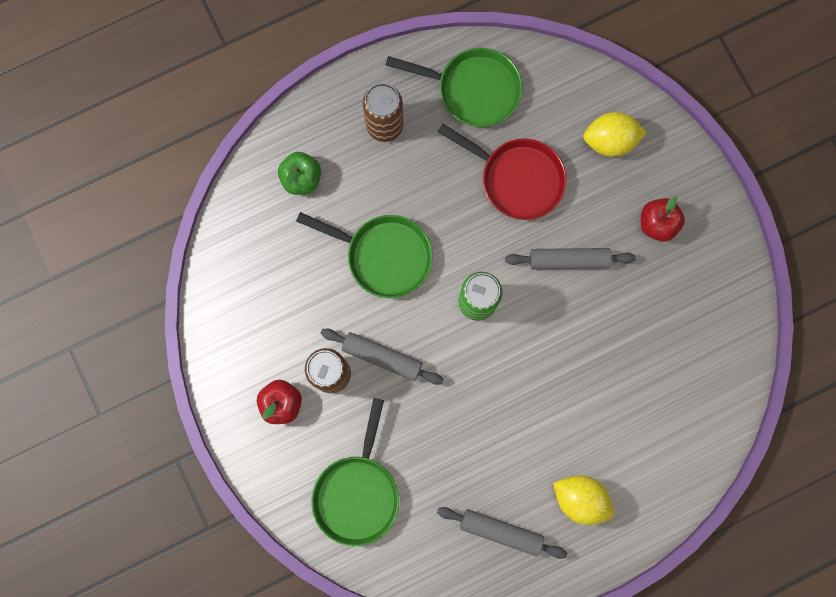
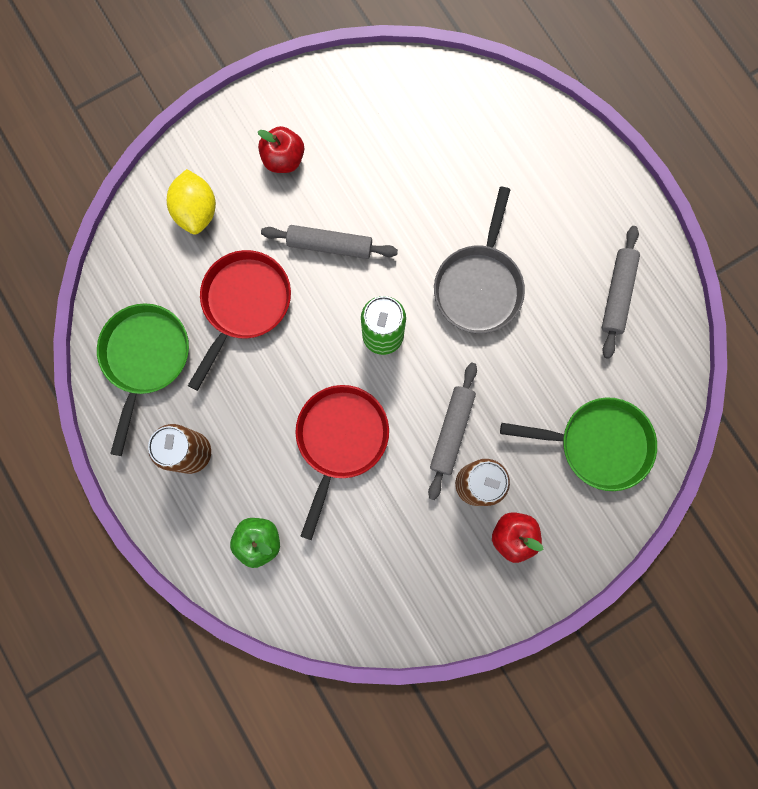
camera: 95 degrees left, 0 degrees up
green pan [296,212,433,298] -> red pan [295,385,389,540]
grey rolling pin [505,248,636,269] -> grey rolling pin turned 75 degrees counterclockwise [261,225,398,259]
yellow lemon [553,475,614,525] -> none
none -> grey pan [434,187,525,334]

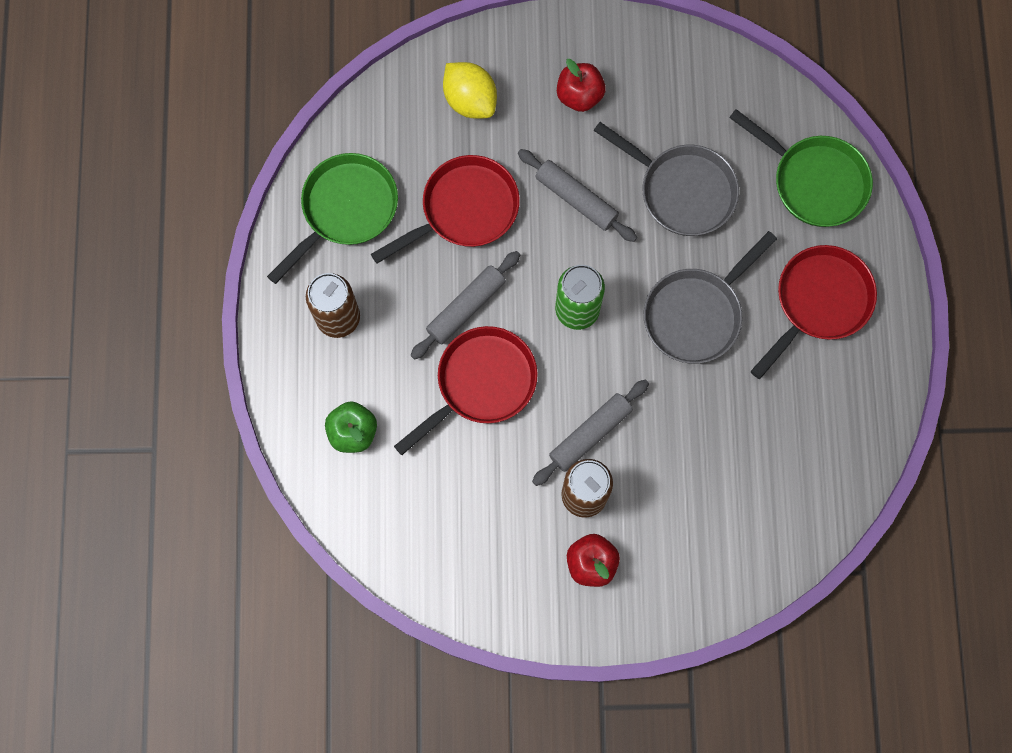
camera: 30 degrees right, 5 degrees down
yellow lemon [167,169,216,234] -> yellow lemon turned 60 degrees counterclockwise [443,62,497,119]
green pan [500,397,657,491] -> green pan moved to [729,109,873,227]
grey rolling pin [602,226,640,359] -> grey rolling pin moved to [411,251,520,360]
none -> grey pan [594,122,739,236]
none -> red pan [751,245,877,379]

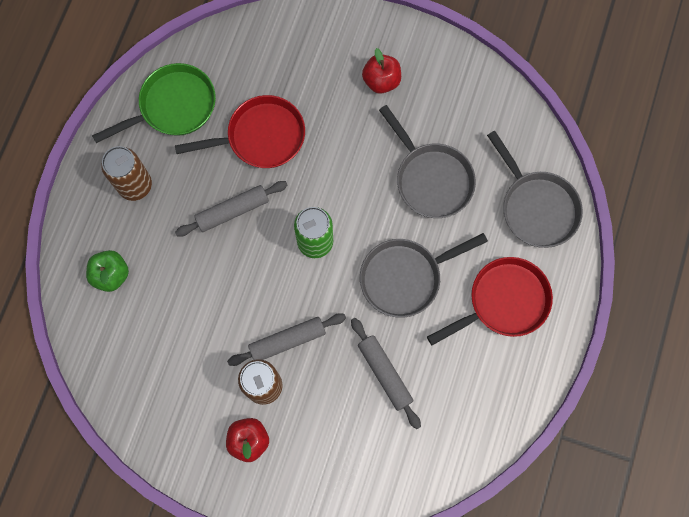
camera: 20 degrees right, 0 degrees up
red pan [394,326,538,455] -> none
yellow lemon [443,62,497,119] -> none
grey rolling pin [518,149,637,242] -> grey rolling pin moved to [351,318,421,429]
green pan [729,109,873,227] -> grey pan [487,131,583,248]

